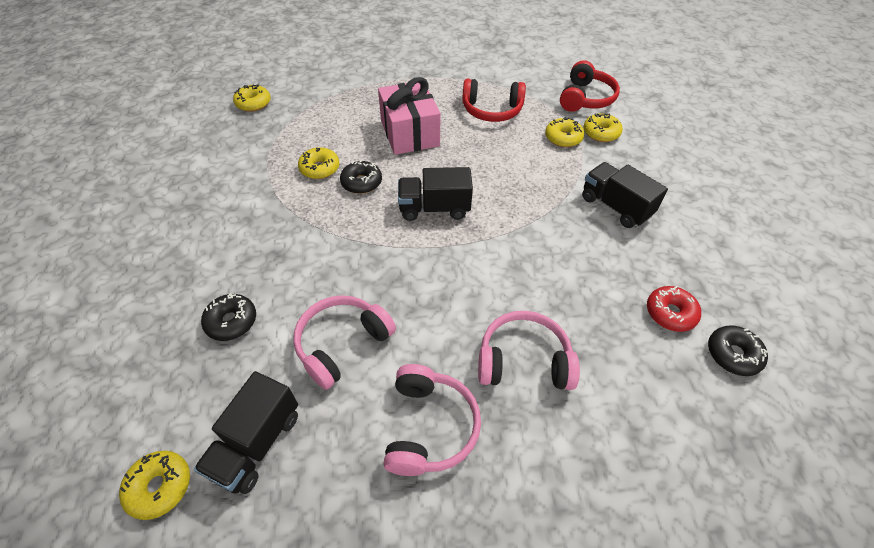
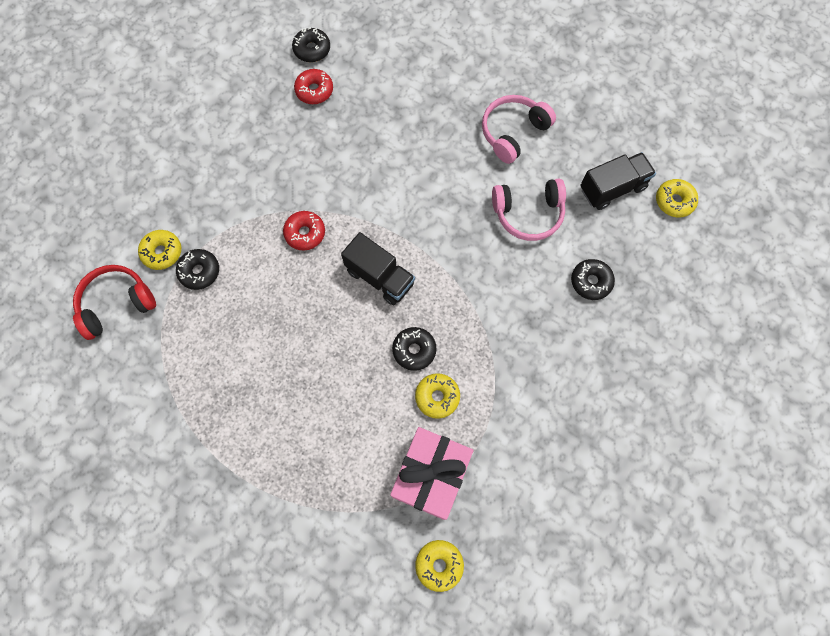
camera: 140 degrees left, 20 degrees up
pink gift [378,77,441,155] -> pink gift moved to [390,427,473,520]
red headphones [462,79,526,122] -> none
pink headphones [478,311,580,390] -> none
yellow donut [545,117,584,147] -> black donut [176,249,219,290]
black truck [582,162,668,228] -> none
none -> red donut [283,211,325,251]

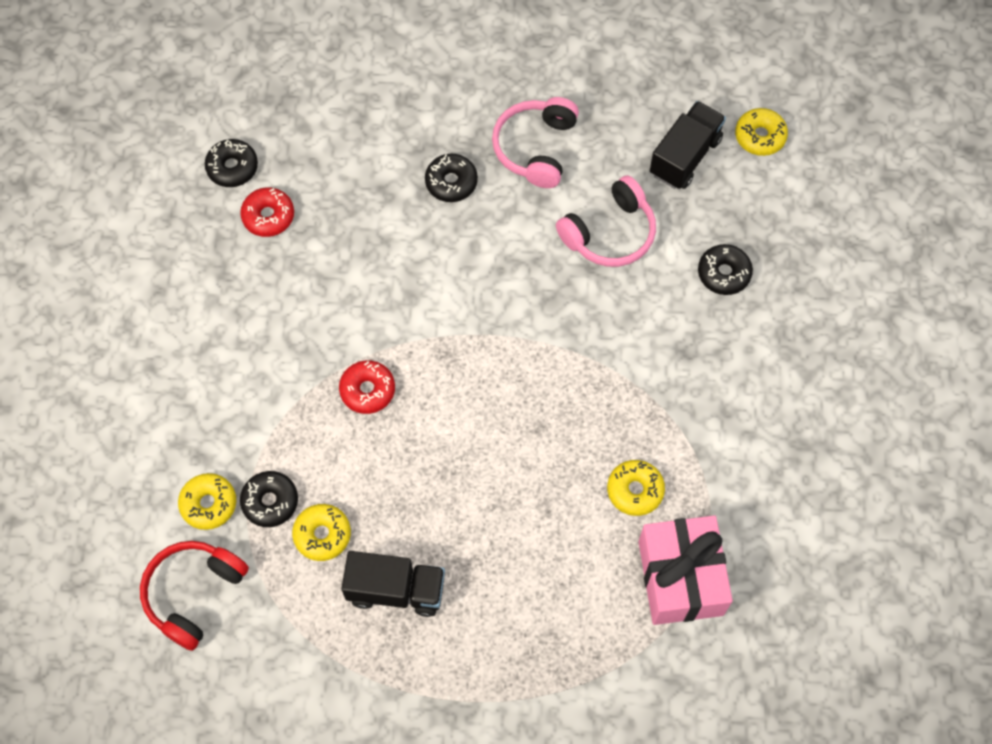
camera: 30 degrees left, 5 degrees down
black truck [341,232,415,305] -> black truck moved to [341,551,445,617]
black donut [392,327,436,371] -> black donut moved to [425,154,478,202]
yellow donut [415,540,464,592] -> yellow donut moved to [292,504,351,561]

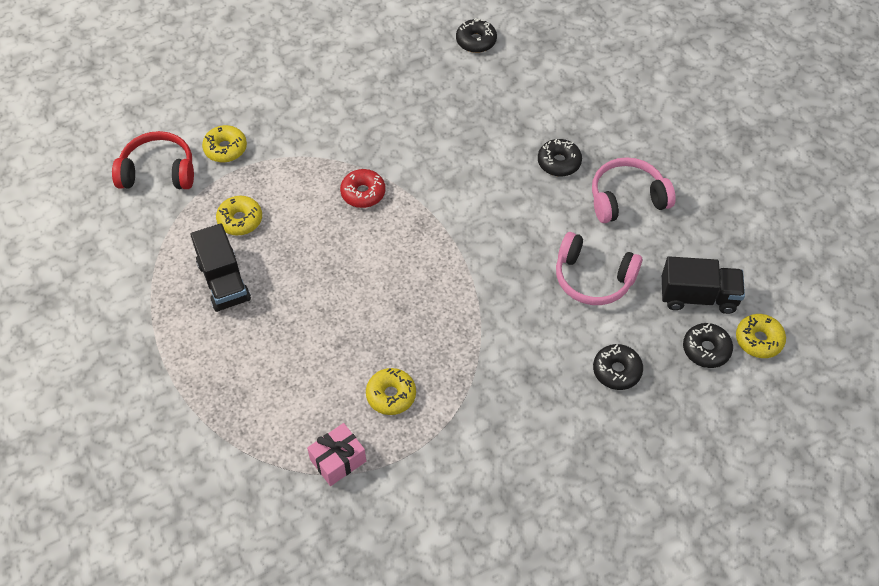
camera: 60 degrees right, 10 degrees down
red donut [240,187,294,237] -> none
black donut [240,471,298,527] -> black donut moved to [683,323,733,368]
pink gift [639,515,733,625] -> pink gift [307,423,366,486], size x0.57

